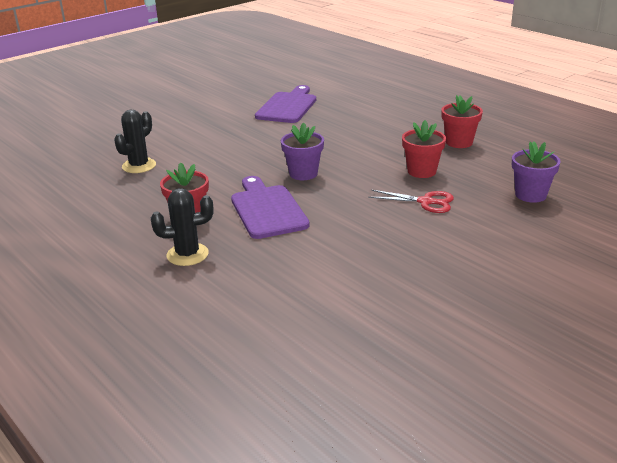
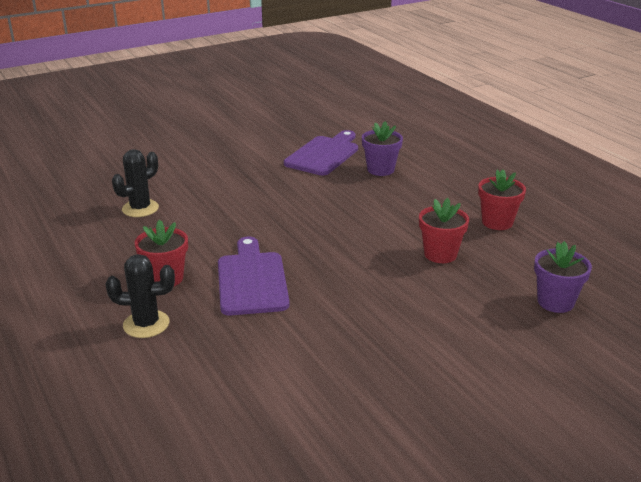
camera: 10 degrees right, 0 degrees up
purple flower pot [281,122,324,180] -> purple flower pot moved to [362,121,403,176]
red scissors [368,190,454,213] -> none

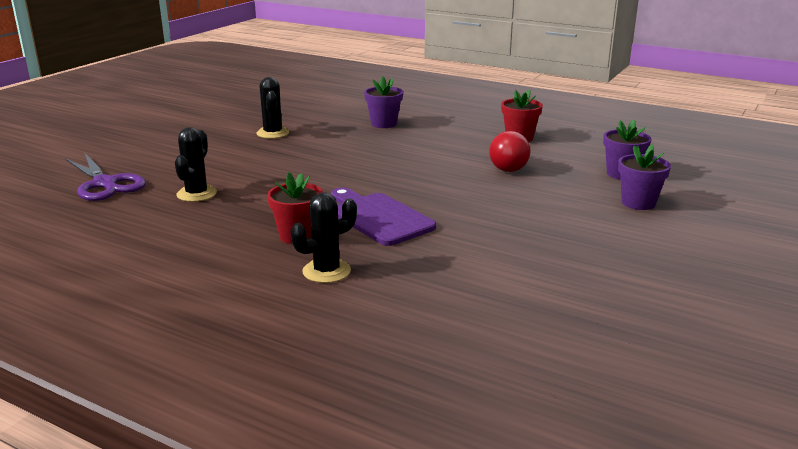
camera: 30 degrees left, 5 degrees down
purple cutting board [284,130,358,175] -> none
red flower pot [419,198,469,263] -> red light bulb [489,131,531,172]
none -> purple scissors [65,154,146,201]
none -> black cactus [256,77,289,139]
none -> purple flower pot [618,145,671,210]

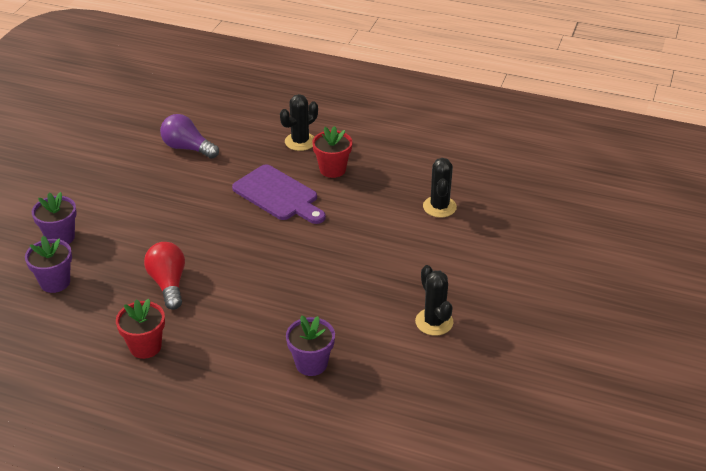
camera: 170 degrees right, 15 degrees up
purple scissors [65,154,146,201] -> none
none -> purple light bulb [160,114,219,159]

